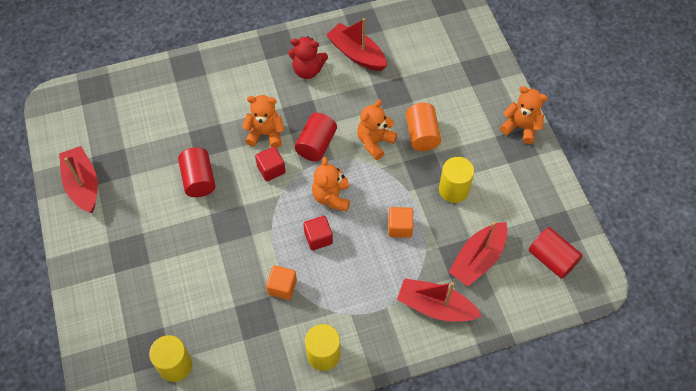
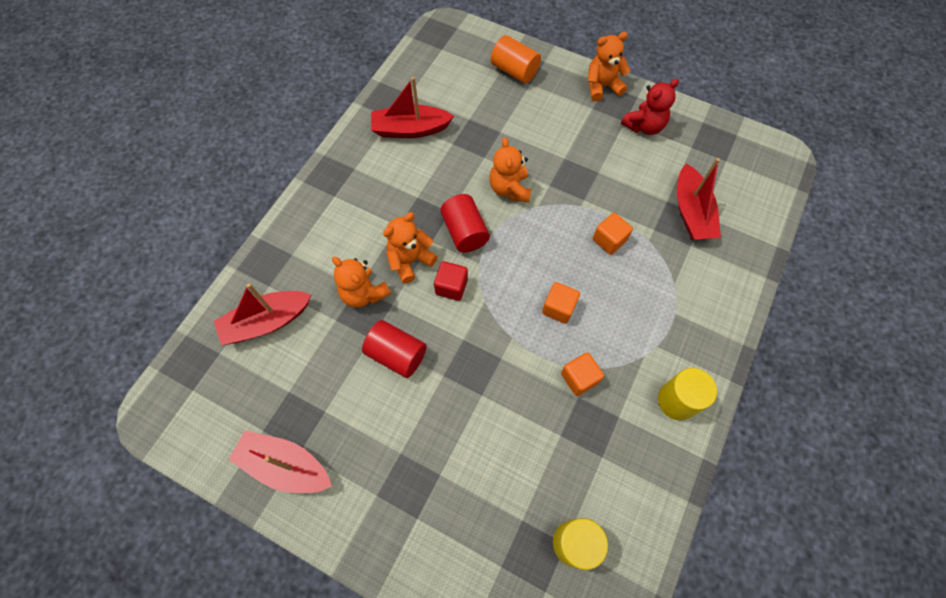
camera: 45 degrees left, 5 degrees up
red teddy bear [288,36,328,79] -> red teddy bear moved to [621,79,679,135]
red cube [303,216,333,250] -> orange cube [542,282,580,324]
orange teddy bear [312,157,350,211] -> orange teddy bear moved to [332,257,391,308]
red boat [397,278,482,321] -> red boat moved to [214,283,311,345]
orange cylinder [406,103,441,151] -> orange cylinder moved to [491,35,541,83]
yellow cylinder [439,157,474,203] -> none
red cylinder [529,227,583,279] -> none

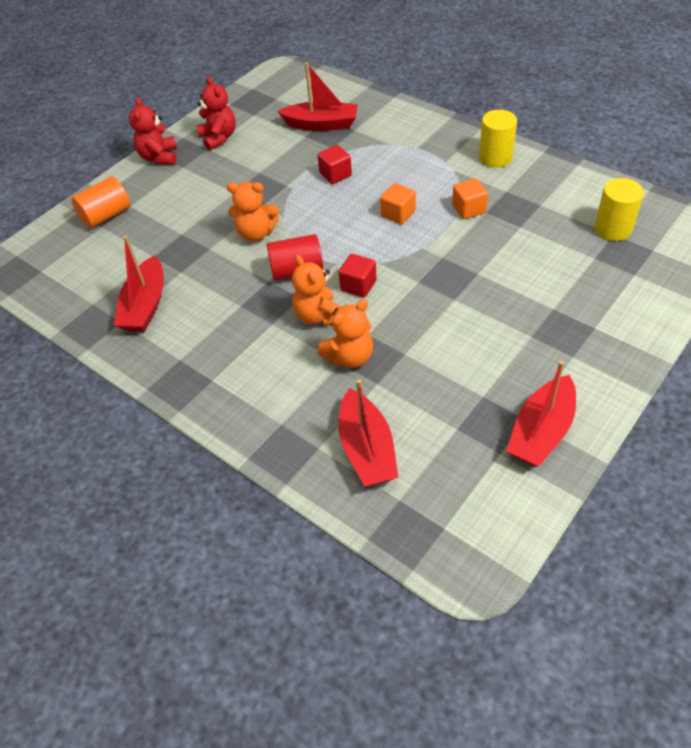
camera: 75 degrees left, 15 degrees down
red cylinder [362,320,427,378] -> none
orange teddy bear [588,32,630,101] -> red teddy bear [129,97,177,165]
orange cube [593,213,633,255] -> red cube [318,145,352,184]

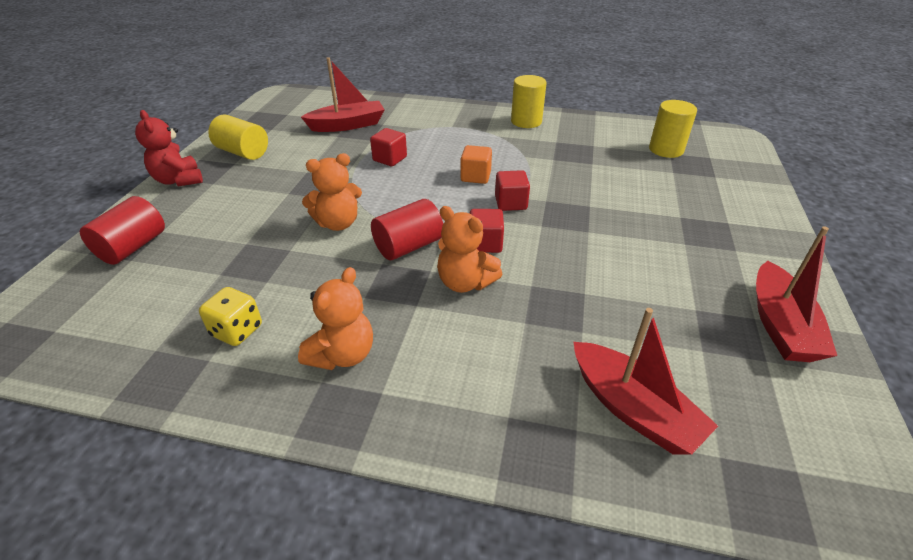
camera: 30 degrees left, 10 degrees down
orange cylinder [71,176,130,228] -> red cylinder [80,196,165,265]
red boat [114,236,164,332] -> yellow dice [199,287,262,346]
red teddy bear [197,76,236,151] -> yellow cylinder [208,114,268,160]
orange teddy bear [317,300,373,368] -> orange teddy bear moved to [298,267,373,370]
orange cube [452,178,488,219] -> none
none -> red cube [495,170,530,211]

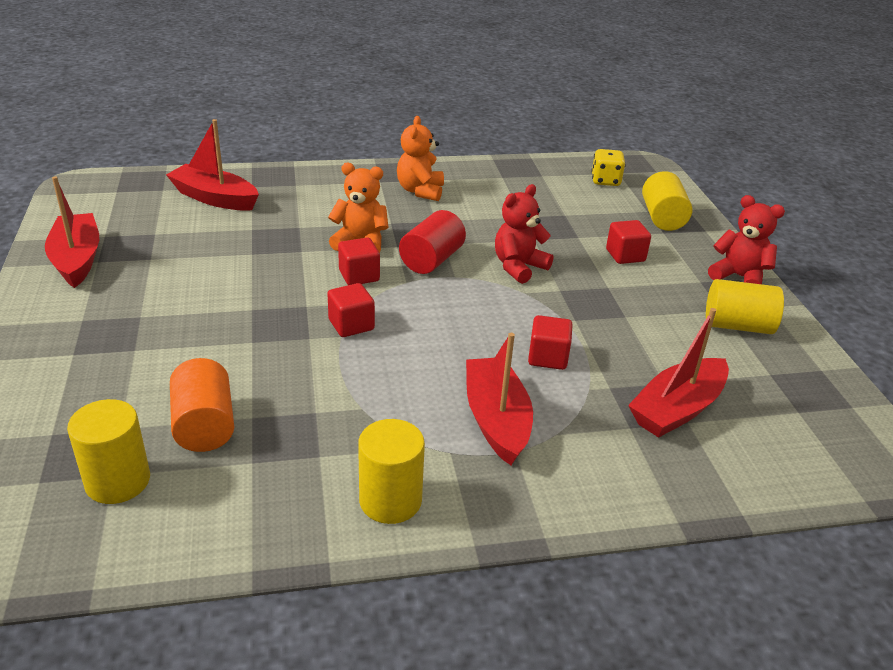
camera: 155 degrees right, 5 degrees down
red cylinder [80,196,165,265] -> yellow cylinder [642,171,692,231]
yellow dice [199,287,262,346] -> yellow dice moved to [591,149,626,186]
orange teddy bear [302,153,362,231] -> red teddy bear [495,184,553,284]
orange cube [460,145,492,184] -> none
none -> orange cylinder [170,358,234,452]
none -> red boat [466,333,533,465]
none -> red cube [606,220,651,264]

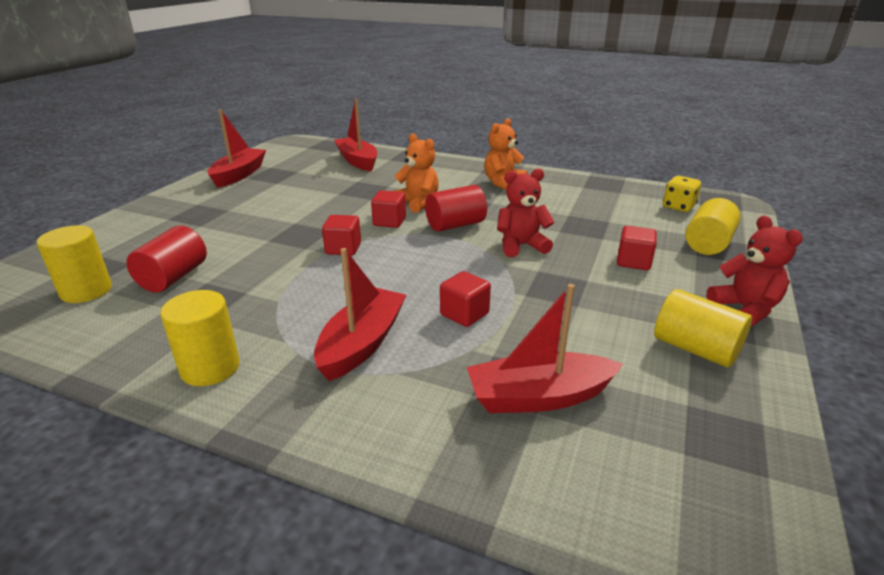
camera: 35 degrees right, 5 degrees down
orange cylinder [170,358,234,452] -> red cylinder [126,226,207,293]

